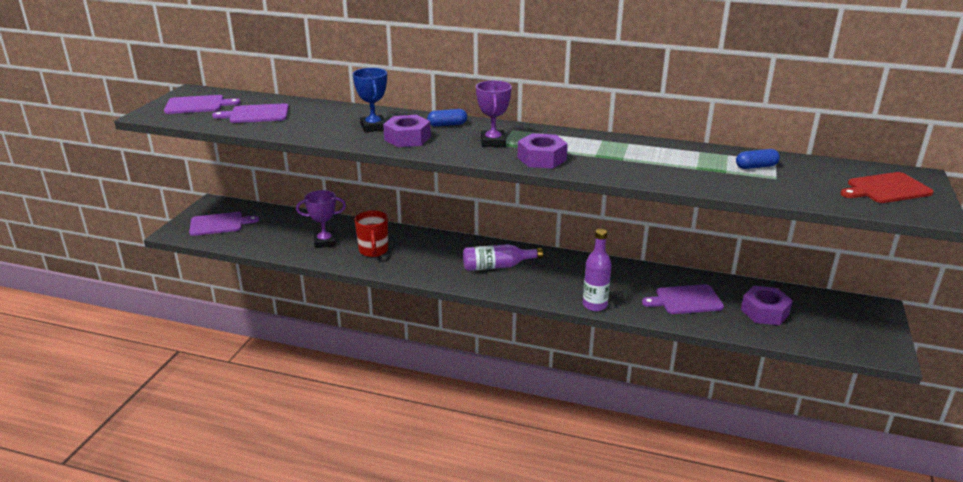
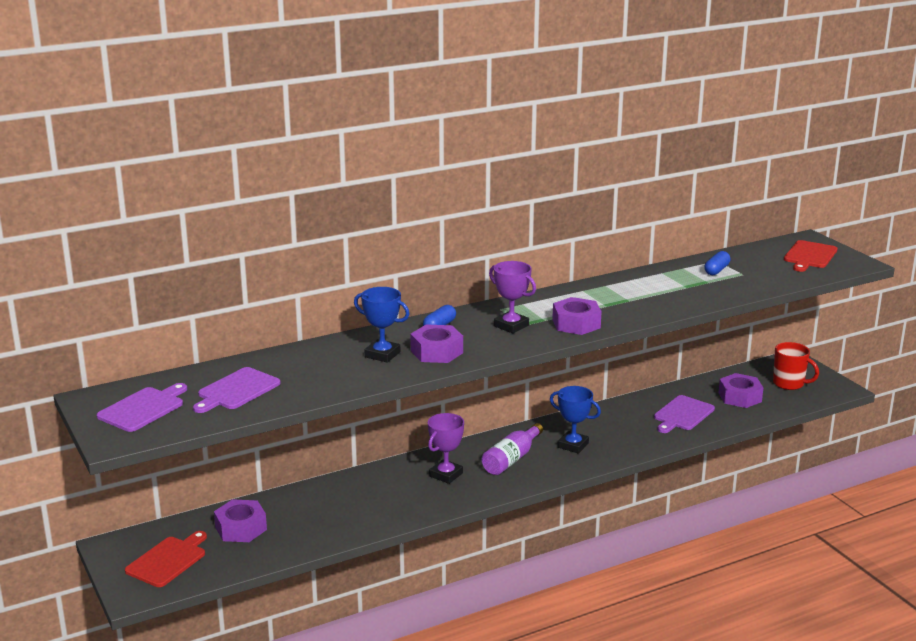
camera: 45 degrees left, 5 degrees down
purple cutting board [189,212,259,236] -> red cutting board [125,531,207,587]
purple trophy [296,190,346,248] -> purple trophy moved to [428,413,464,484]
red mug [354,210,388,257] -> red mug moved to [773,342,819,390]
purple bottle [583,229,611,311] -> none
none -> purple nut [214,499,267,542]
none -> blue trophy [550,386,601,454]

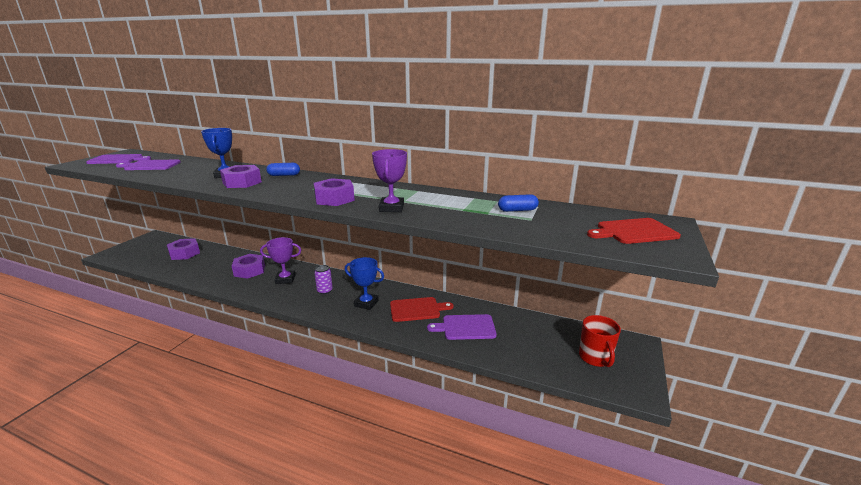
camera: 50 degrees right, 0 degrees up
red cutting board [125,531,207,587] -> red cutting board moved to [390,297,453,322]
purple bottle [482,423,543,475] -> purple can [314,265,333,294]
purple trophy [489,261,536,333] -> purple trophy moved to [372,149,407,212]
blue trophy [550,386,601,454] -> blue trophy turned 60 degrees counterclockwise [345,257,384,310]
purple nut [719,373,763,408] -> purple nut moved to [232,254,265,279]

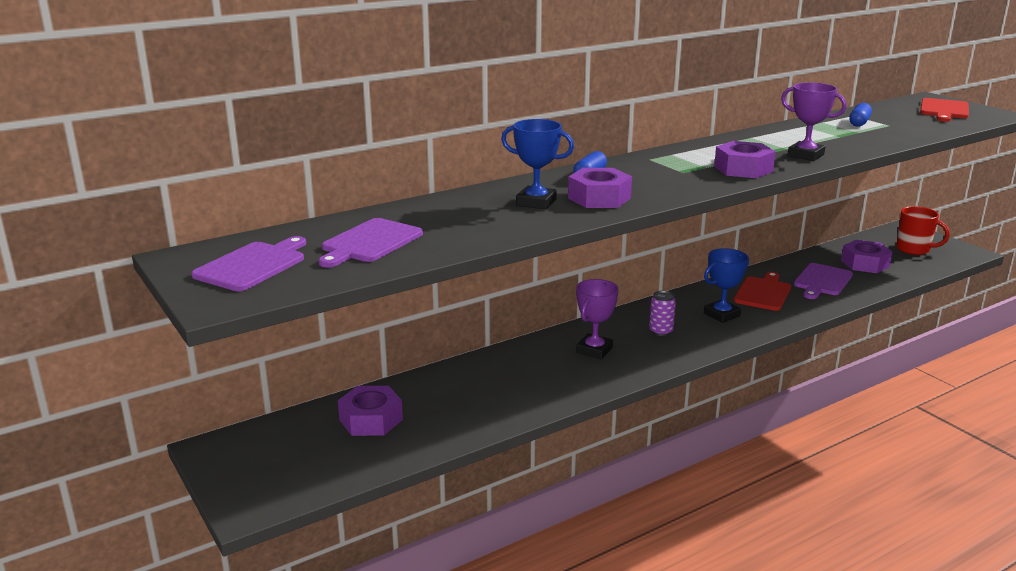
camera: 55 degrees left, 0 degrees up
purple nut [232,254,265,279] -> purple nut moved to [841,240,893,273]

